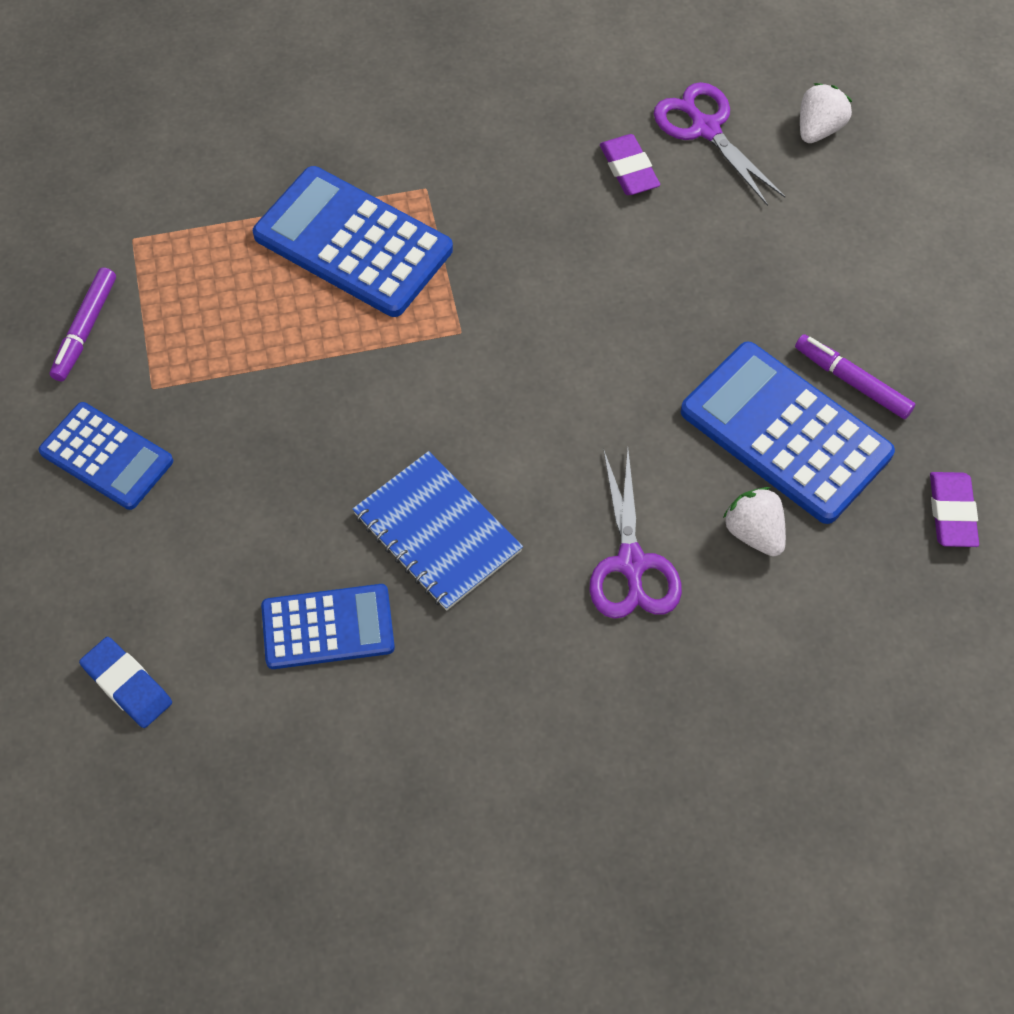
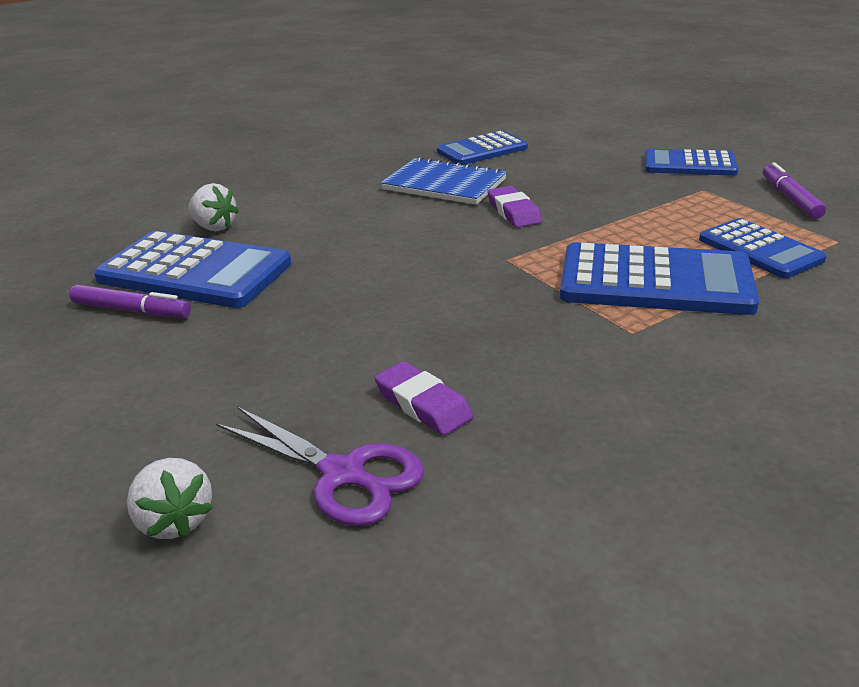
camera: 160 degrees right, 30 degrees down
blue eraser [79,637,172,728] -> none
purple scissors [589,450,682,619] -> none
white strawberry [800,83,852,143] -> white strawberry turned 45 degrees counterclockwise [127,458,213,539]
purple eraser [930,472,979,547] -> purple eraser moved to [487,186,542,228]
none -> blue calculator [699,218,826,278]

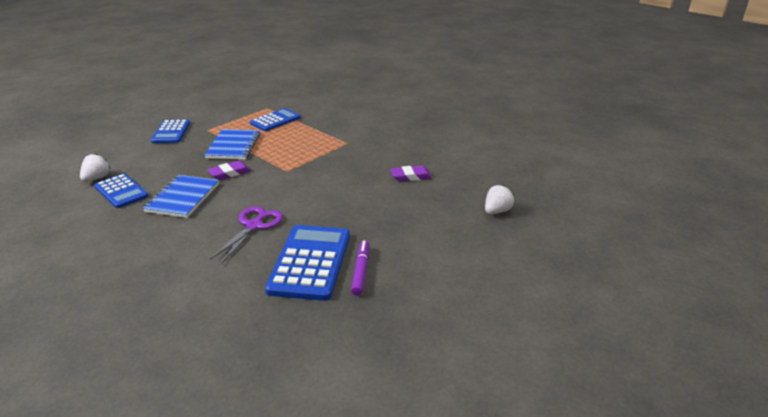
camera: 105 degrees left, 0 degrees up
white strawberry [188,183,239,231] -> white strawberry moved to [80,153,111,182]
purple scissors [216,406,424,526] -> purple scissors moved to [210,206,283,263]
purple eraser [374,361,474,436] -> purple eraser turned 45 degrees clockwise [390,166,432,181]
blue calculator [560,242,759,315] -> none
purple marker [763,162,826,219] -> none
none -> blue notebook [205,129,260,160]

